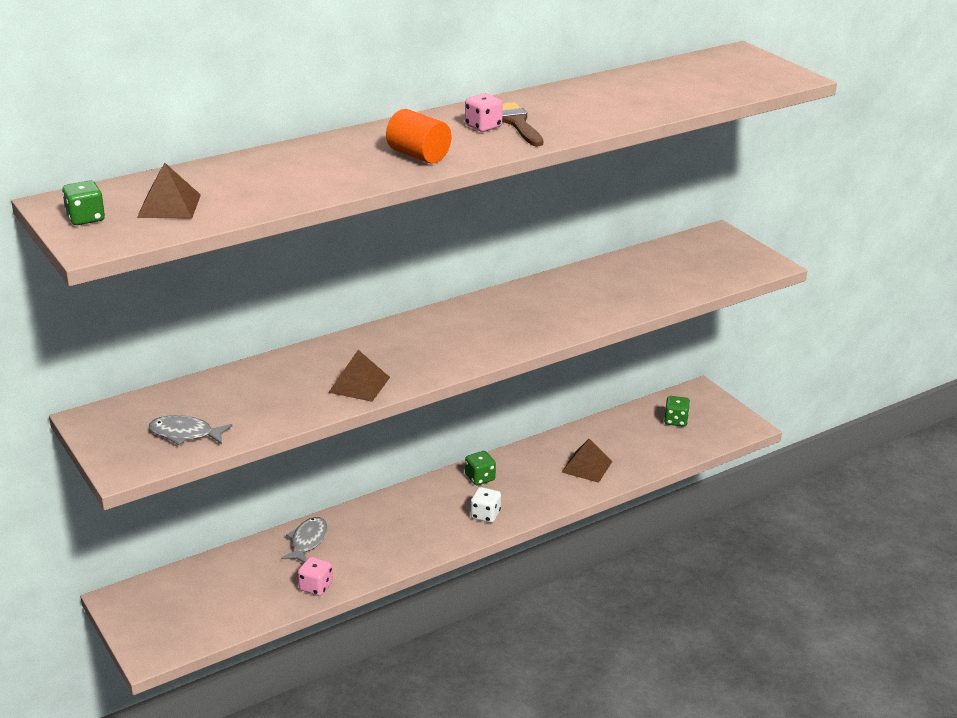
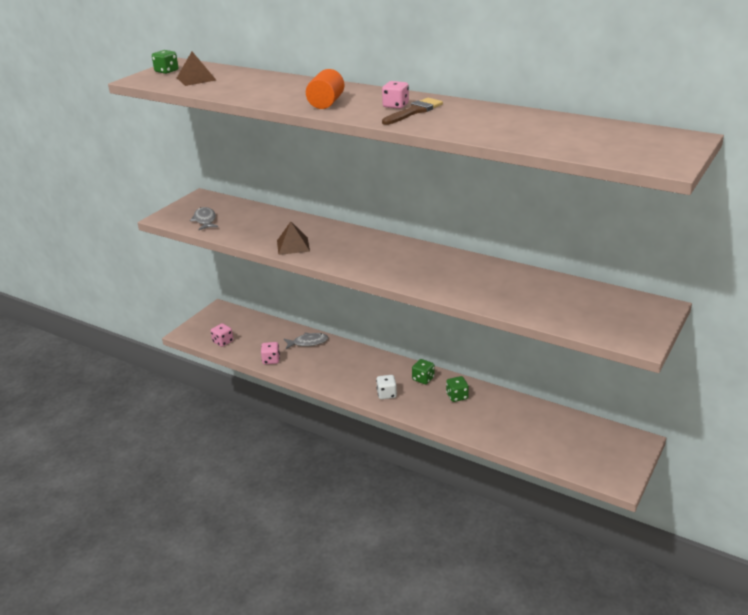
camera: 65 degrees right, 0 degrees up
brown pyramid [562,439,612,483] -> none
green dice [664,396,690,427] -> green dice moved to [446,376,469,402]
none -> pink dice [211,323,233,347]

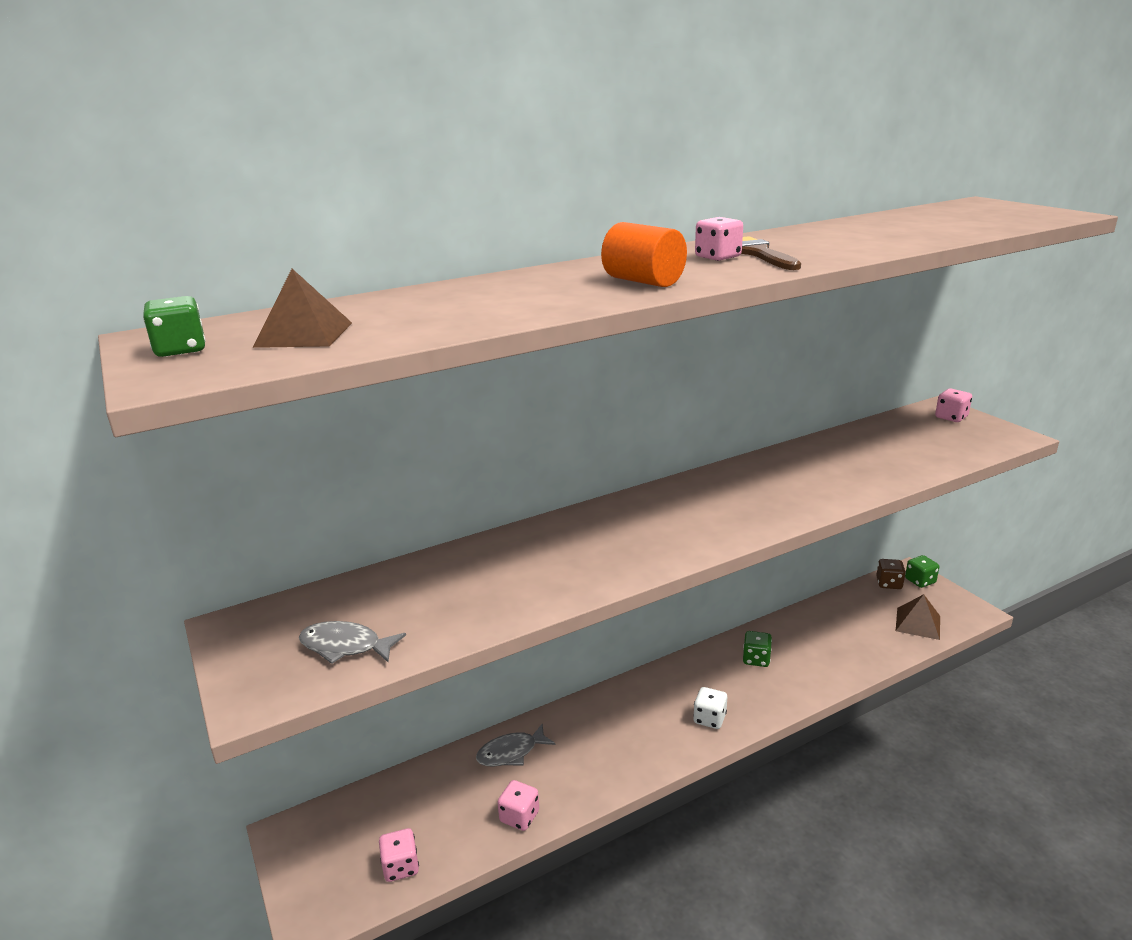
camera: 60 degrees left, 5 degrees down
brown pyramid [277,222,310,255] -> brown pyramid moved to [896,594,940,640]
grey fish [284,333,328,349] -> grey fish turned 135 degrees counterclockwise [476,724,556,766]
green dice [412,359,435,384] -> green dice moved to [905,555,939,588]
none -> brown dice [876,559,906,589]
none -> pink dice [935,389,972,422]

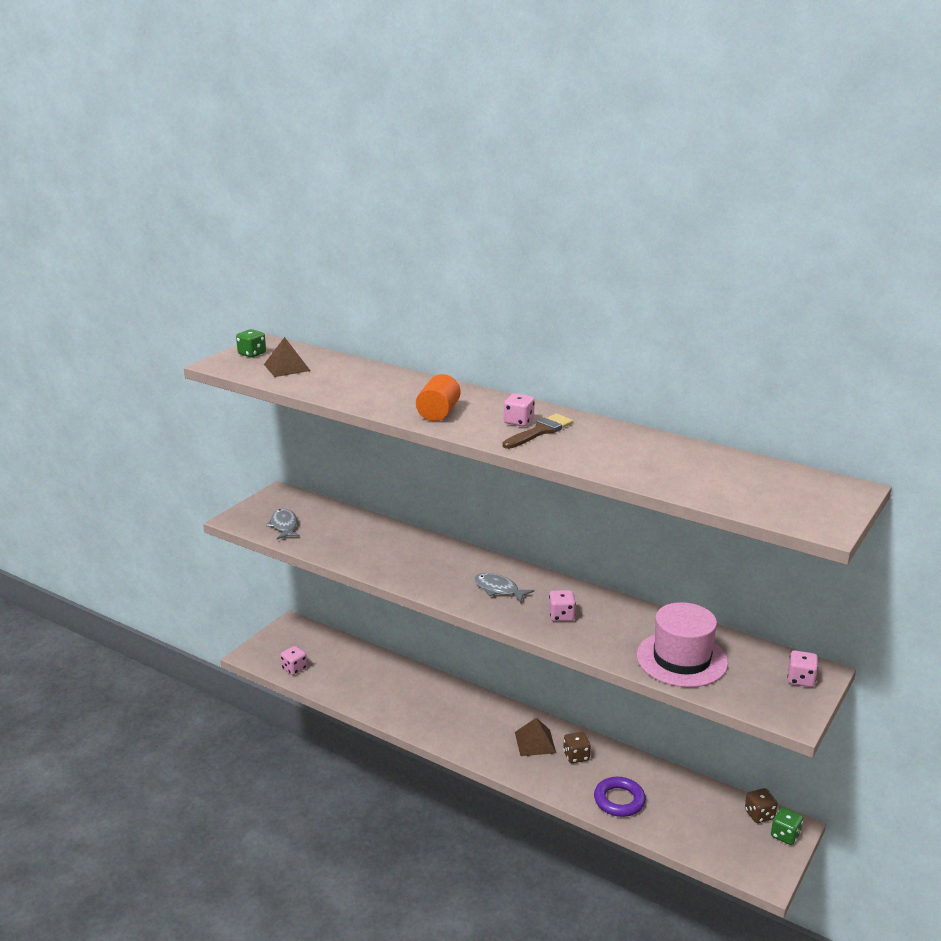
camera: 60 degrees right, 0 degrees up
grey fish [476,724,556,766] -> grey fish moved to [474,573,534,603]
pink dice [497,780,539,831] -> pink dice moved to [549,590,576,622]
white dice [693,687,727,729] -> none
green dice [743,631,772,667] -> brown dice [563,732,591,763]
brown pyramid [896,594,940,640] -> brown pyramid moved to [515,718,556,756]
none -> purple ring [594,777,646,817]
none -> pink hat [637,602,728,687]

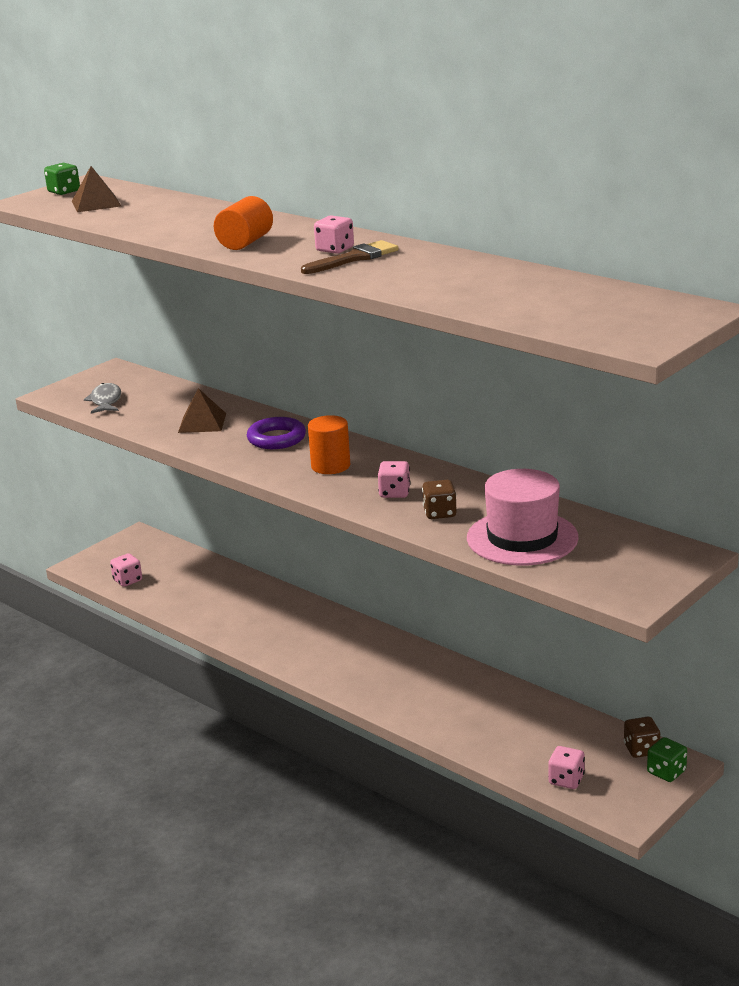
camera: 10 degrees right, 0 degrees up
grey fish [474,573,534,603] -> orange cylinder [308,415,350,474]
brown pyramid [515,718,556,756] -> brown pyramid moved to [178,388,226,433]
brown dice [563,732,591,763] -> brown dice moved to [422,480,457,519]
purple ring [594,777,646,817] -> purple ring moved to [247,417,306,449]
pink dice [787,650,818,687] -> pink dice moved to [548,746,585,789]

